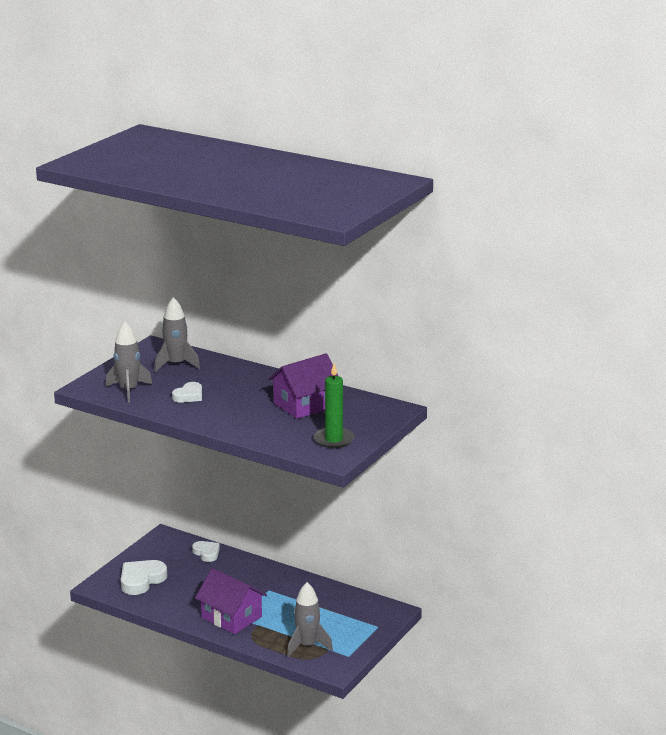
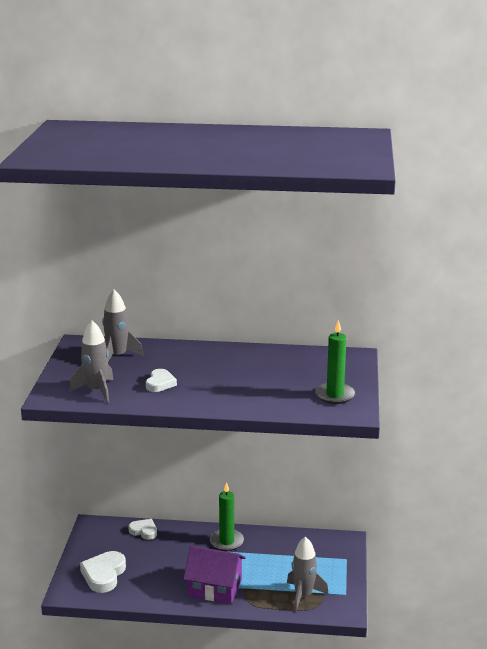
camera: 25 degrees left, 0 degrees up
purple house [268,353,338,419] -> none
none -> green candle [210,482,244,551]

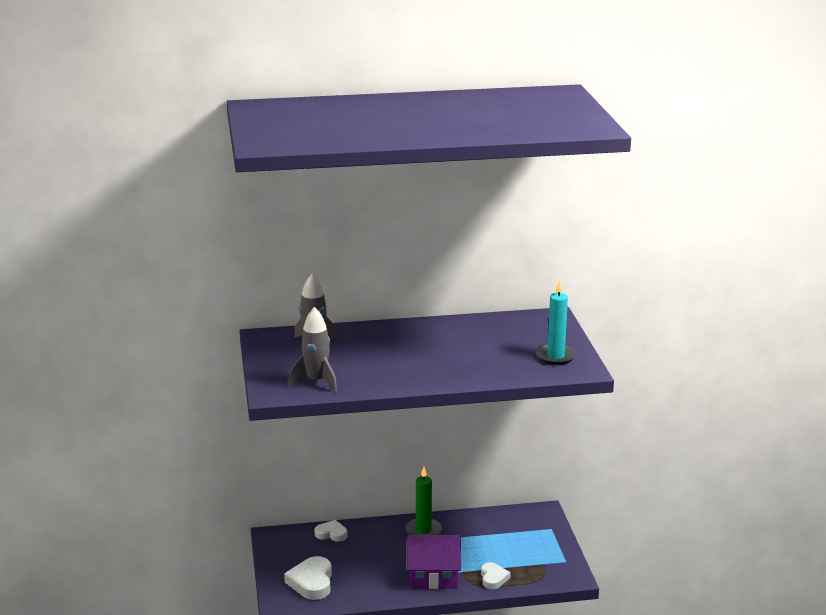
camera: 15 degrees left, 0 degrees up
white heart [146,369,177,392] -> white heart moved to [481,562,511,589]
grey rocket [287,536,329,612] -> none
green candle [315,320,355,404] -> turquoise candle [536,280,576,365]

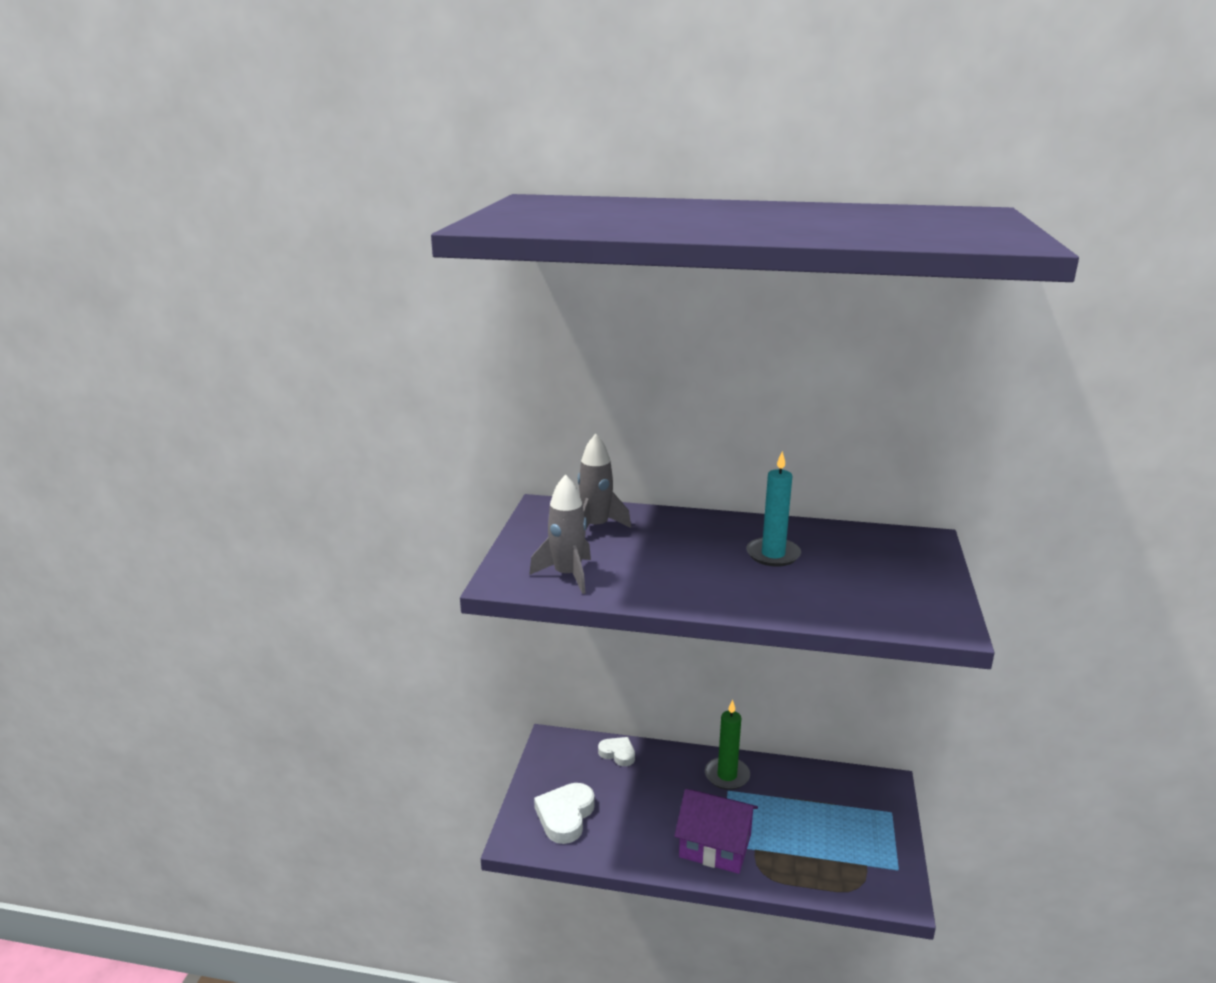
camera: 20 degrees right, 0 degrees up
white heart [481,562,511,589] -> none
turquoise candle [536,280,576,365] -> turquoise candle moved to [746,451,801,567]

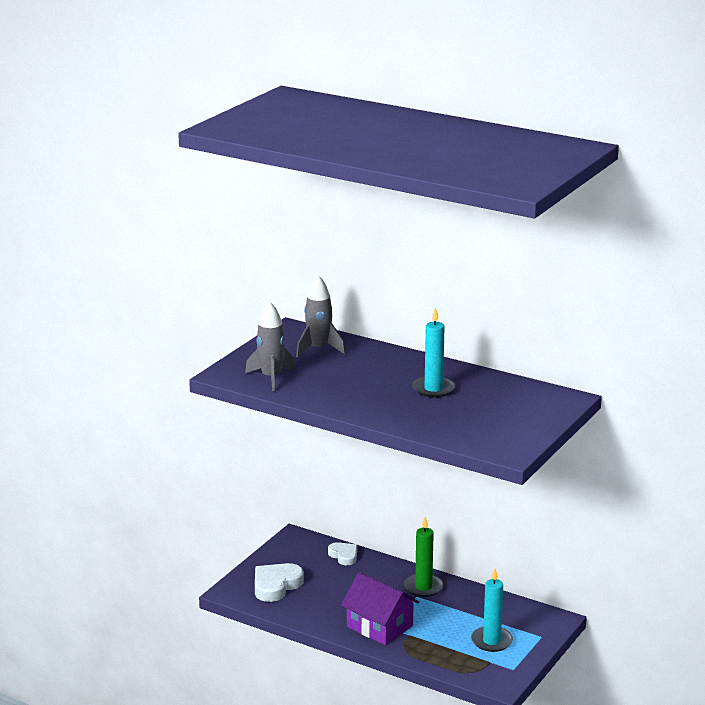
camera: 20 degrees right, 0 degrees up
none -> turquoise candle [471,568,513,652]

